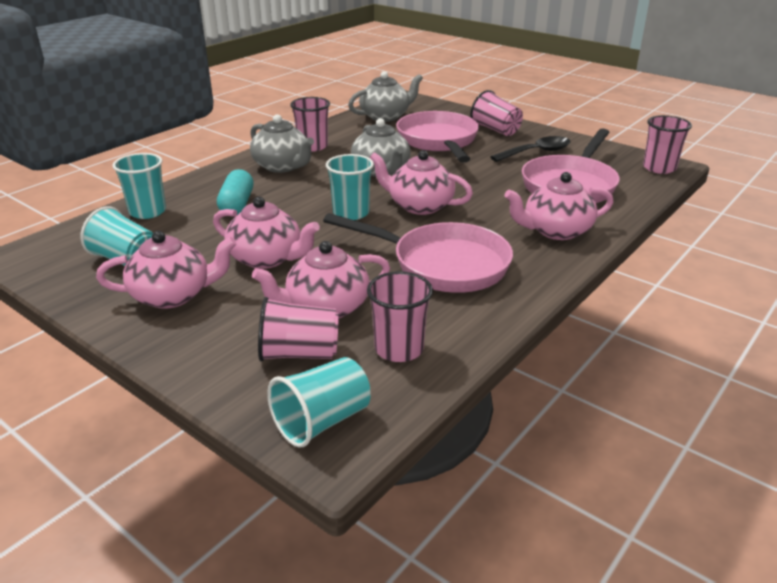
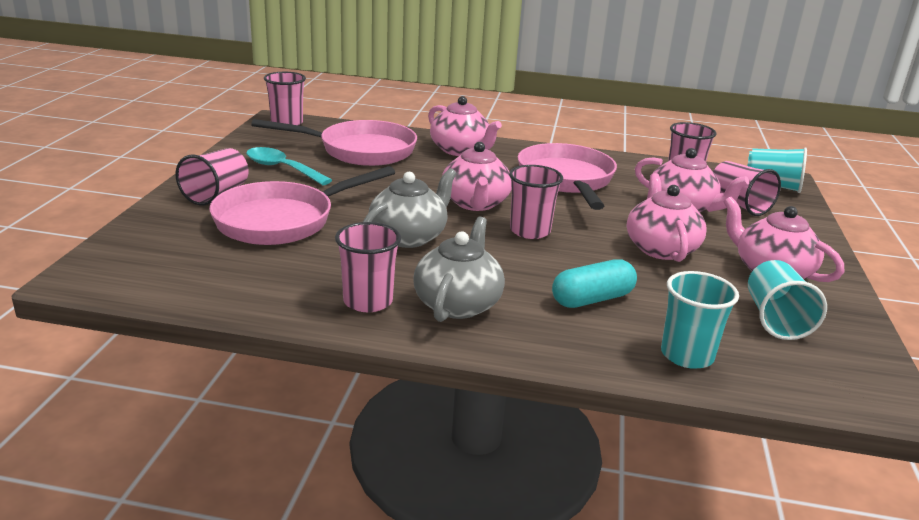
camera: 120 degrees left, 5 degrees down
turquoise cup [326,154,374,220] -> pink cup [509,165,563,239]
grey teapot [348,71,423,122] -> none
black spoon [490,136,570,162] -> turquoise spoon [246,147,332,185]

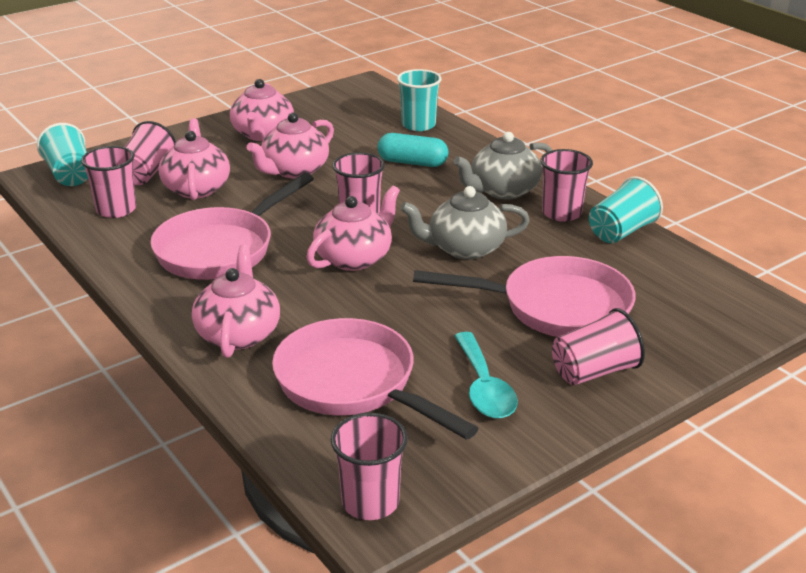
camera: 135 degrees left, 5 degrees up
turquoise cup [748,260,827,340] -> turquoise cup moved to [589,176,663,243]

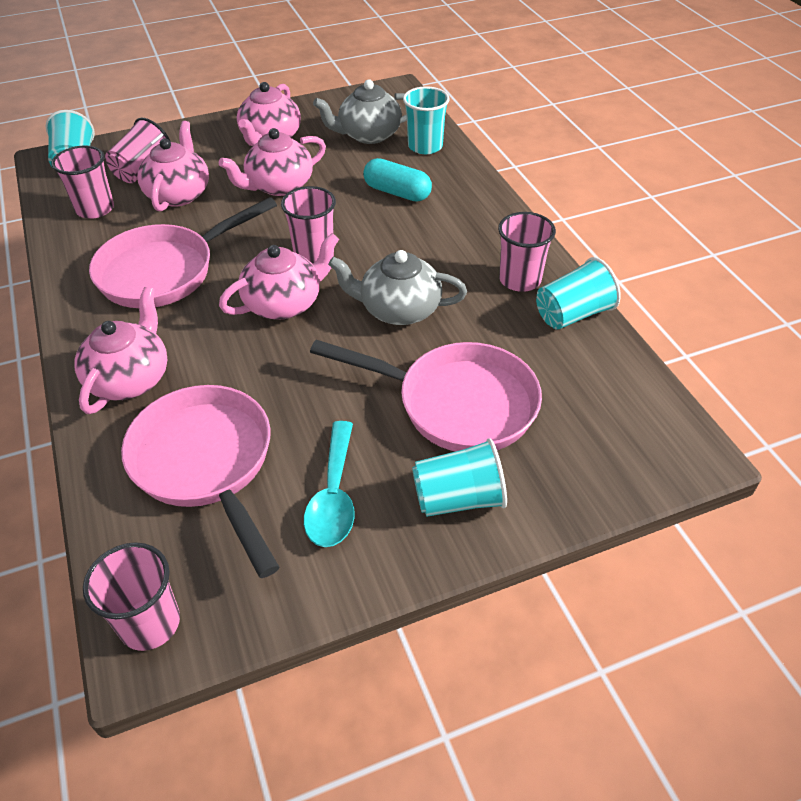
camera: 15 degrees right, 15 degrees up
grey teapot [453,132,552,200] -> grey teapot moved to [313,79,407,144]
pink cup [552,308,645,385] -> turquoise cup [412,438,507,517]

